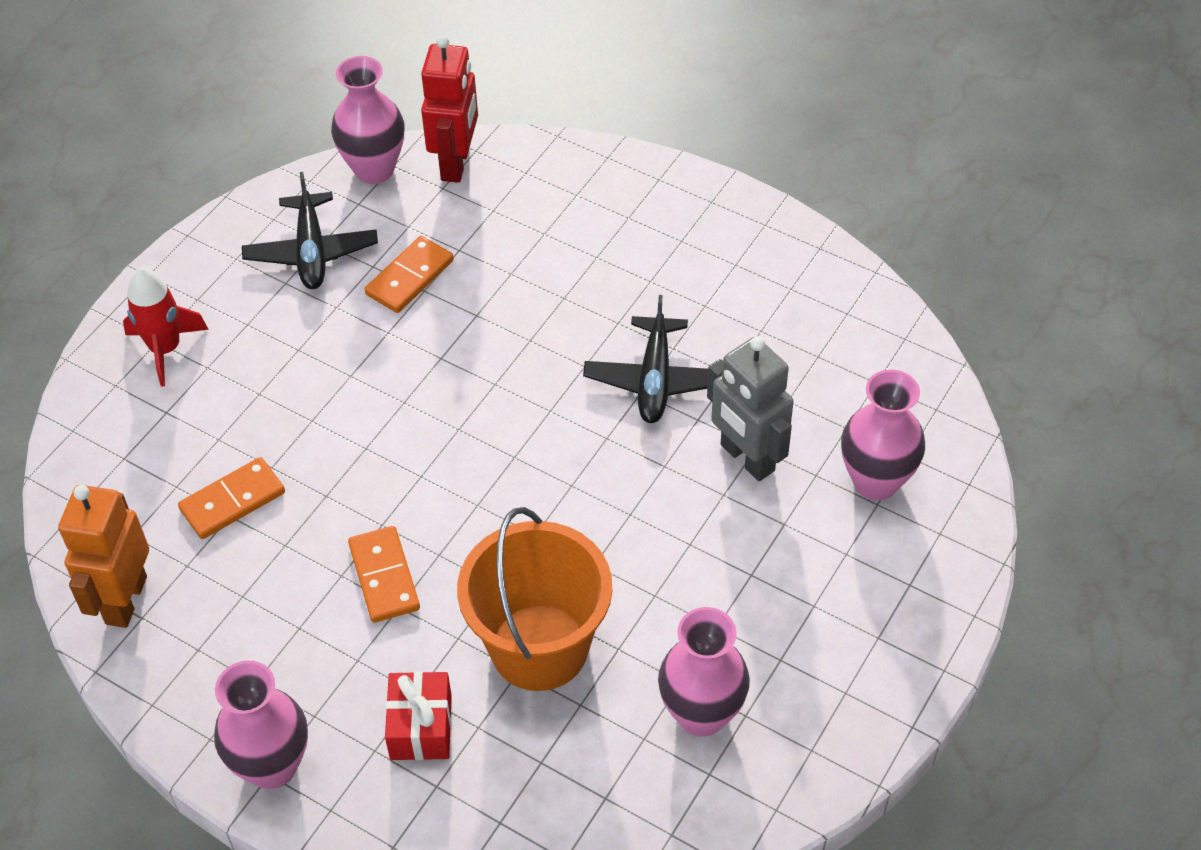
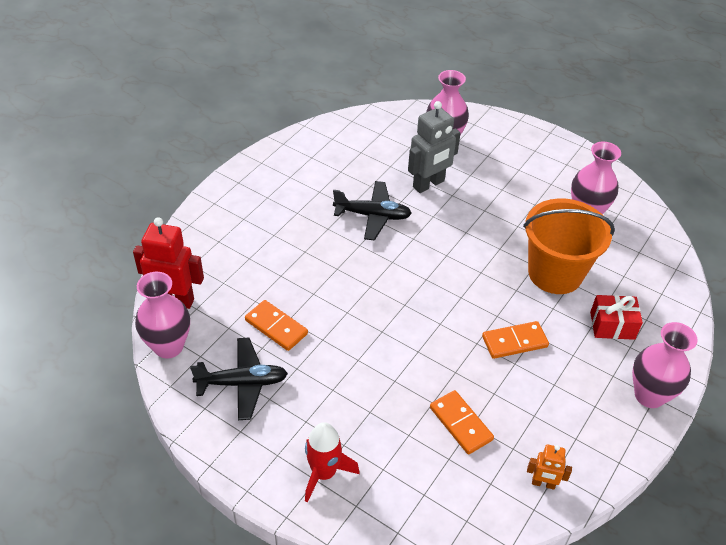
camera: 90 degrees left, 5 degrees down
orange robot [58,485,149,628] -> orange robot [527,445,572,490], size x0.54

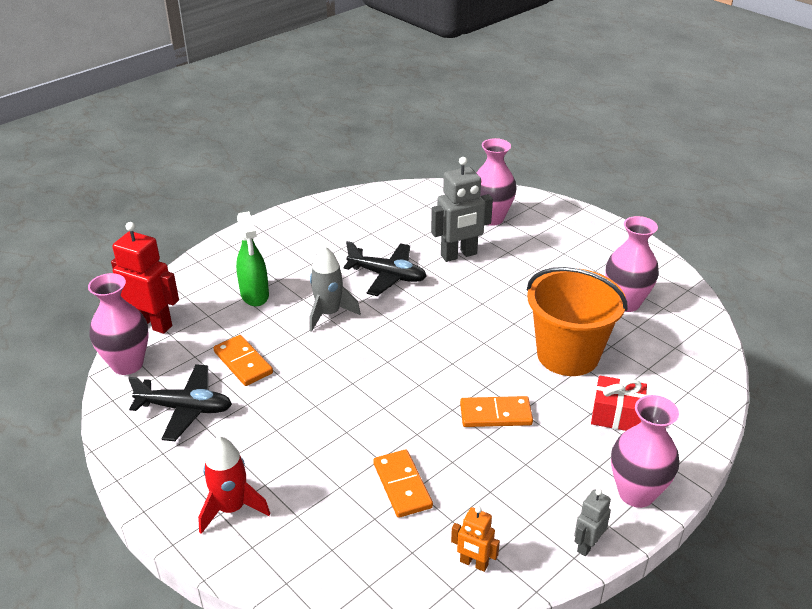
camera: 15 degrees right, 10 degrees down
none -> green spray bottle [236,211,269,307]
none -> grey rocket [309,246,361,332]
none -> grey robot [574,489,611,556]

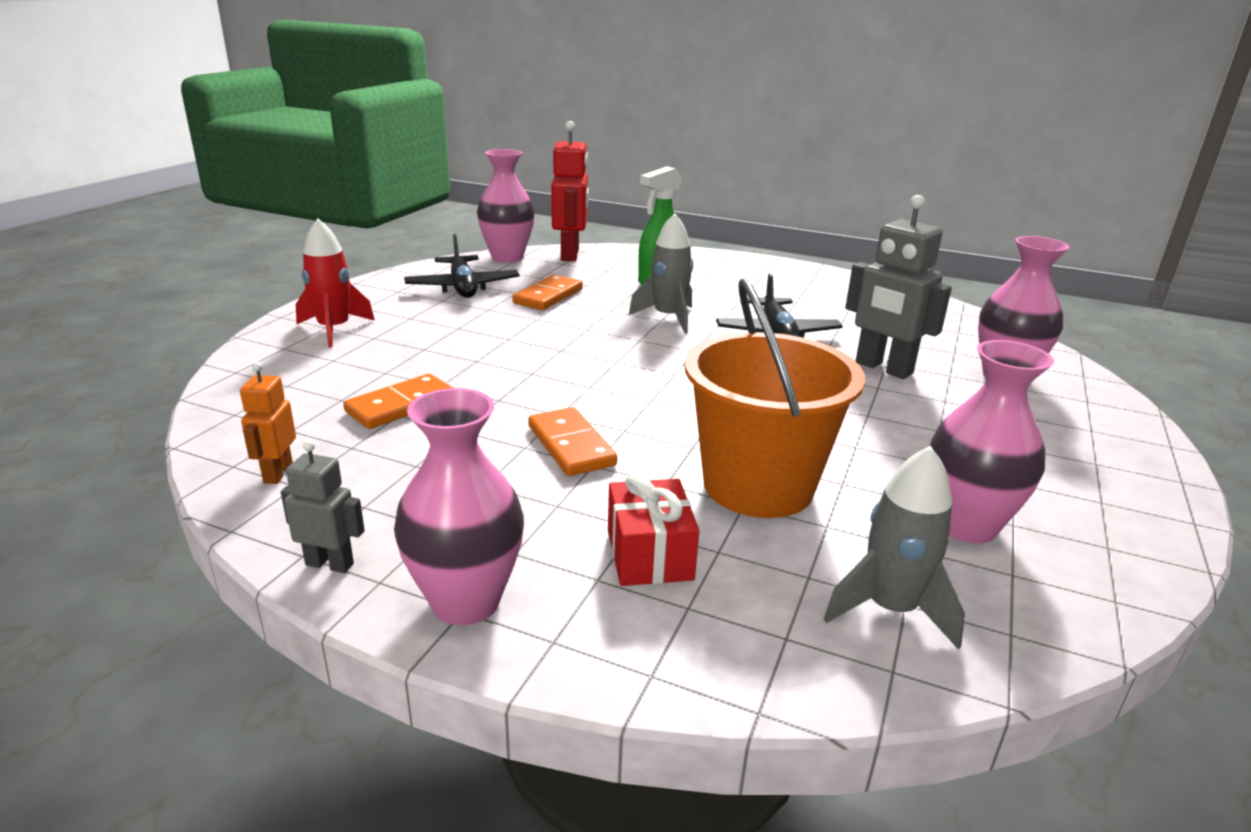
camera: 65 degrees right, 10 degrees down
none -> grey rocket [824,446,965,649]

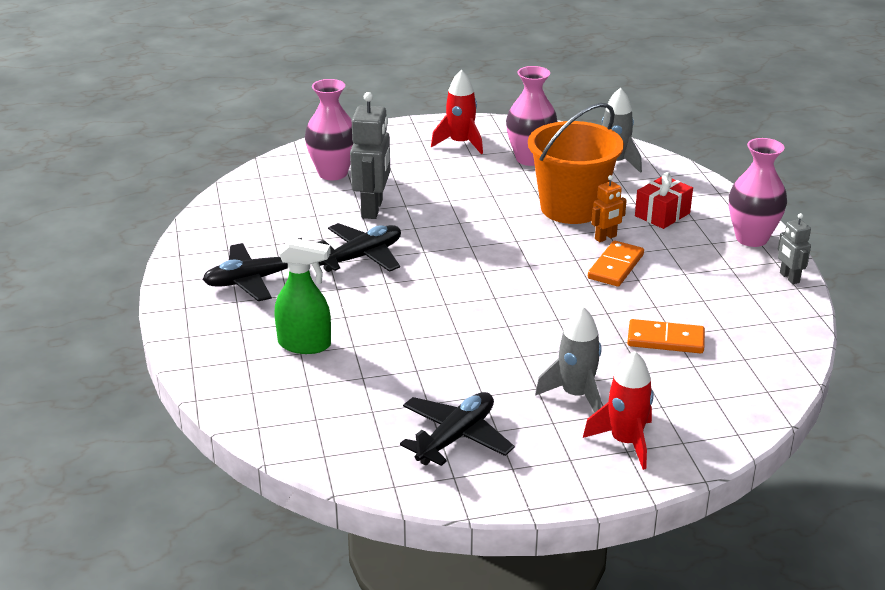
camera: 125 degrees left, 5 degrees up
orange robot [240,362,296,484] -> orange robot moved to [591,175,627,242]
pink vase [477,149,535,263] -> none
orange domino [513,275,583,310] -> none
red robot [551,121,589,261] -> none
grey rocket [628,213,693,333] -> grey rocket moved to [535,306,601,413]
none -> black plane [203,238,302,301]
none -> red rocket [431,70,483,154]

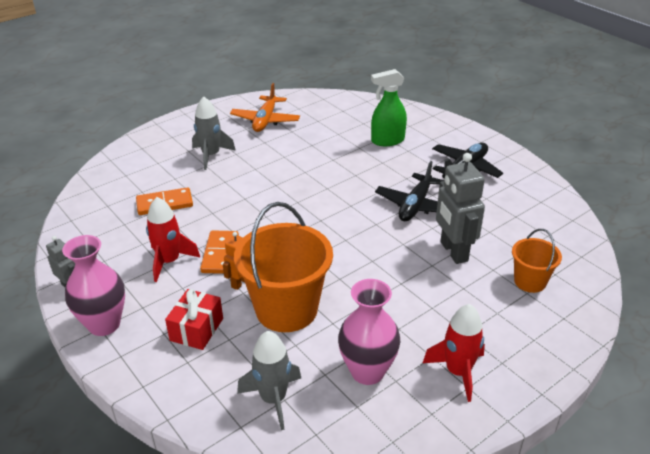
camera: 155 degrees right, 5 degrees up
pink vase [305,79,353,180] -> orange bucket [512,229,562,293]
black plane [400,392,515,466] -> orange plane [230,83,300,132]
red rocket [583,351,654,470] -> red rocket moved to [146,197,200,282]

